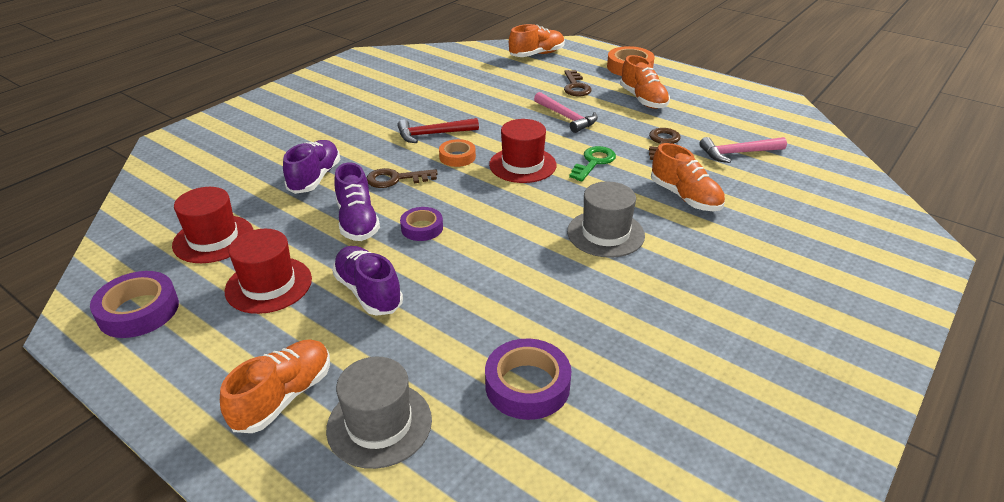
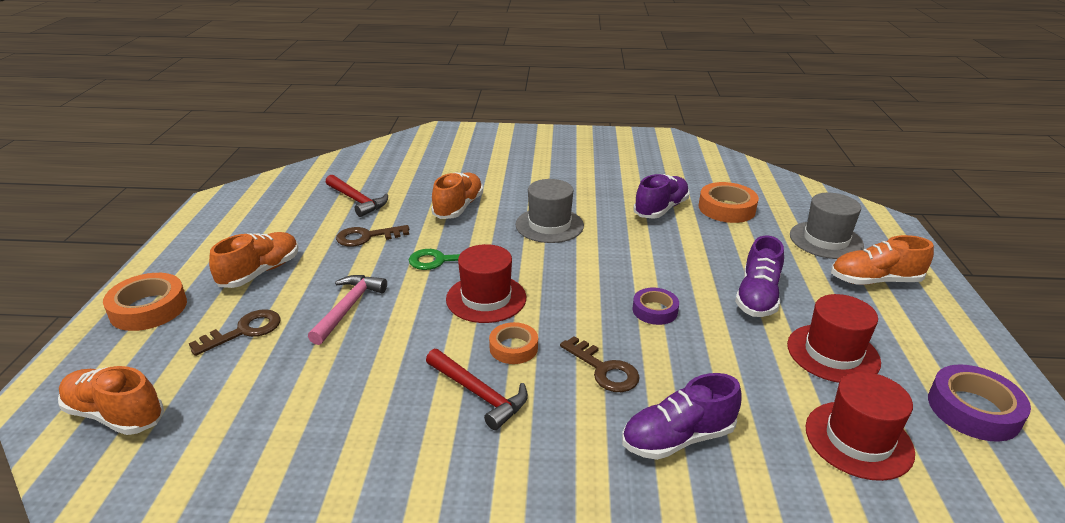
camera: 125 degrees left, 5 degrees down
purple shoe [334,162,380,241] -> purple shoe moved to [633,174,690,219]
purple tape [485,339,571,420] -> orange tape [699,182,759,223]
pink hammer [699,137,787,163] -> red hammer [326,174,388,217]

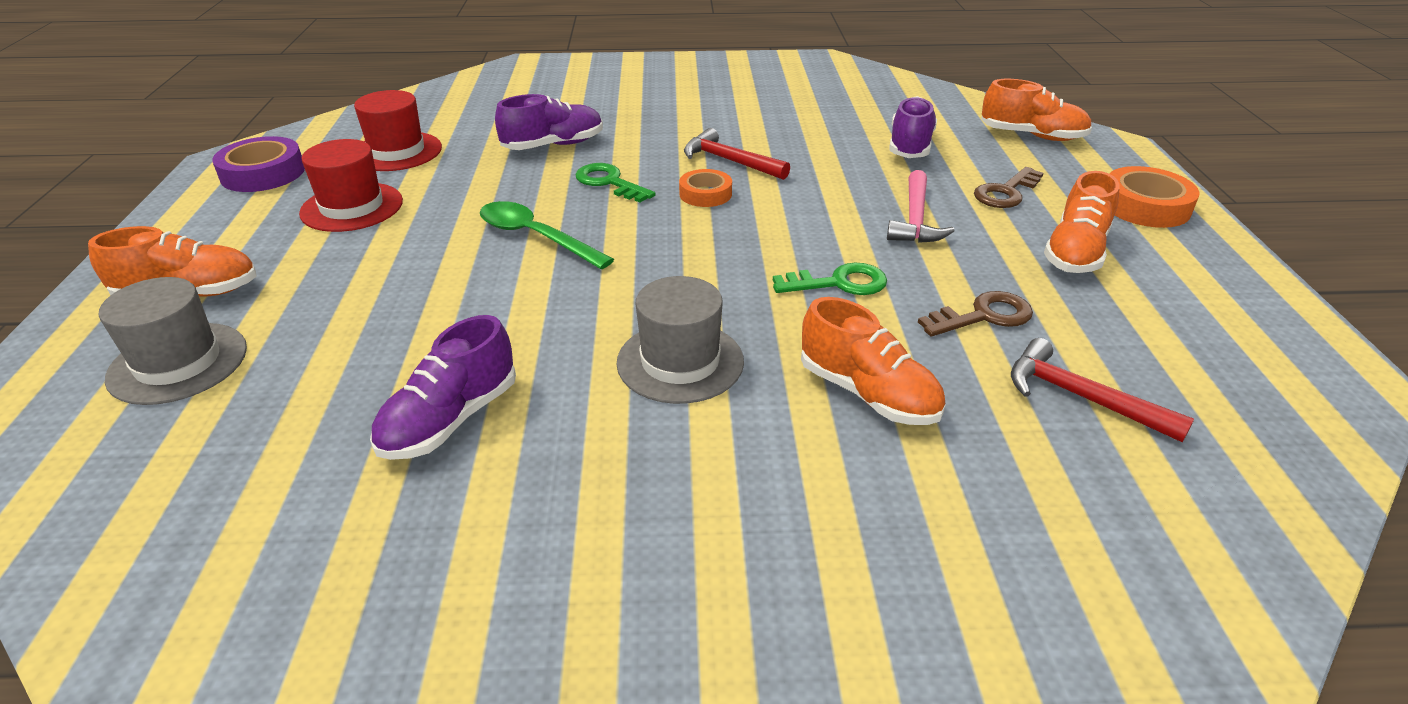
camera: 175 degrees right, 5 degrees up
orange shoe [431,172,483,219] -> orange shoe turned 60 degrees counterclockwise [801,297,945,425]
red hat [446,244,526,323] -> none
brown key [560,336,640,392] -> green key [575,163,656,202]
purple tape [633,288,679,325] -> green spoon [480,201,614,269]
orange tape [699,182,759,223] -> none
purple shoe [735,235,784,317] -> purple shoe moved to [889,96,937,158]

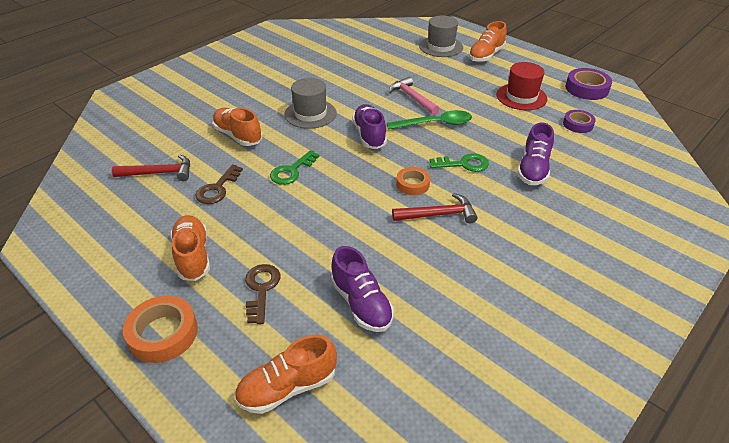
camera: 135 degrees right, 5 degrees up
red hat [354,90,442,171] -> purple tape [563,110,596,133]
purple shoe [370,315,516,460] -> purple shoe moved to [352,104,387,149]
orange shoe [801,297,945,425] -> orange shoe turned 45 degrees clockwise [212,108,262,146]
pink hammer [887,170,955,243] -> pink hammer moved to [389,77,440,115]

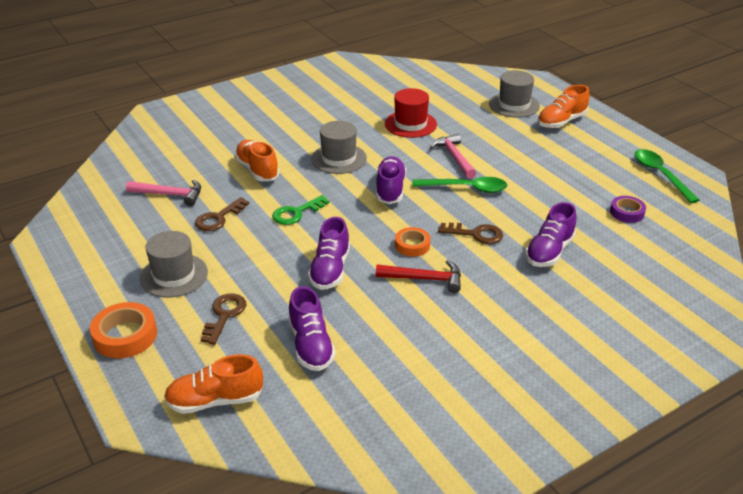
camera: 15 degrees right, 5 degrees down
red hammer [112,154,190,181] -> pink hammer [126,180,201,206]
orange shoe [170,215,210,281] -> grey hat [140,231,208,298]
green key [429,153,489,172] -> brown key [438,223,503,244]
red hat [497,62,548,110] -> red hat moved to [385,88,437,138]
purple tape [565,68,612,100] -> green spoon [635,149,700,203]
none -> purple shoe [308,217,350,290]

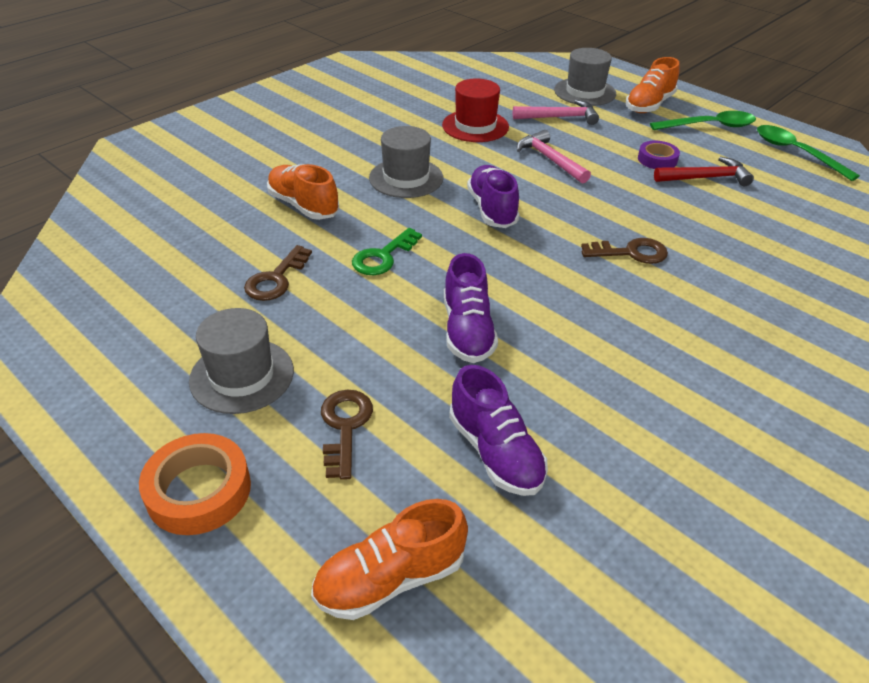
camera: 15 degrees left, 5 degrees up
pink hammer [126,180,201,206] -> pink hammer moved to [513,100,599,125]
red hammer [376,260,461,293] -> red hammer moved to [654,157,754,186]
orange tape [395,227,430,257] -> none
green spoon [412,177,507,193] -> green spoon moved to [650,111,756,130]
purple shoe [525,202,576,267] -> none
purple tape [610,196,646,223] -> purple tape moved to [638,141,680,169]

